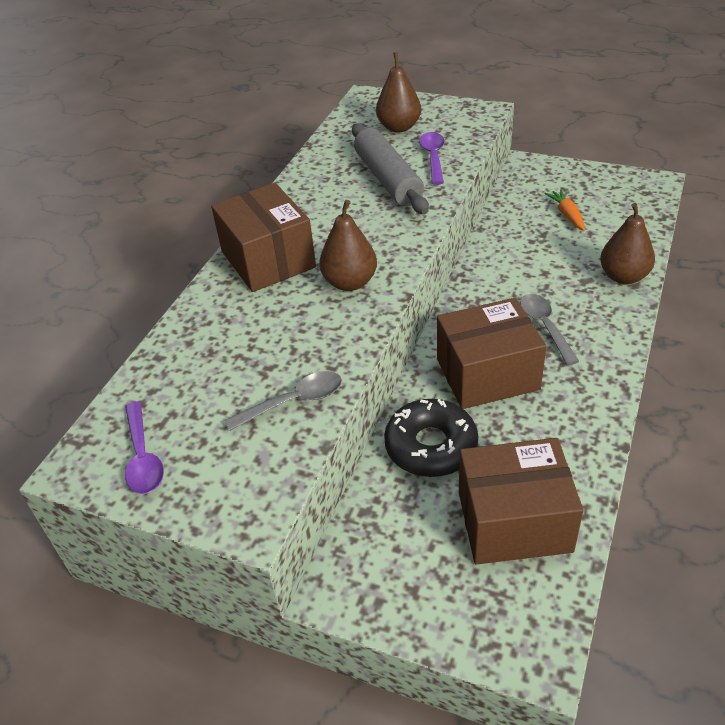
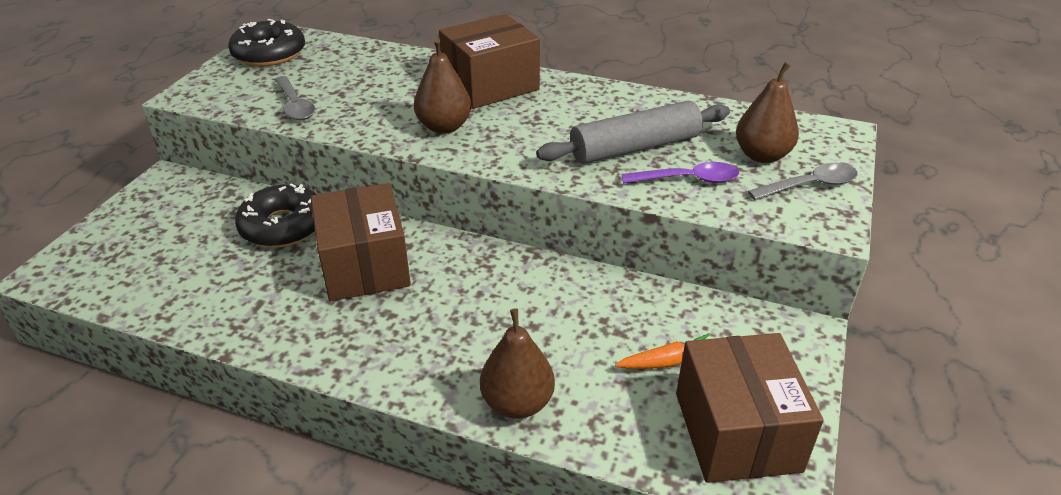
camera: 85 degrees right, 5 degrees down
purple spoon [125,401,164,494] -> black donut [228,19,305,67]
brown box [459,438,583,564] -> brown box moved to [676,333,824,483]
grey spoon [520,294,579,365] -> grey spoon moved to [748,163,858,200]

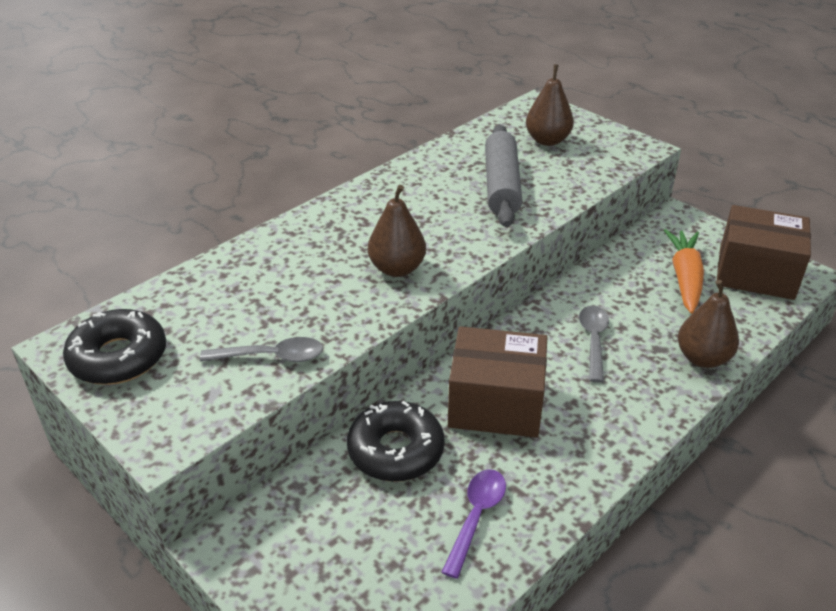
camera: 65 degrees left, 0 degrees up
brown box [439,14,540,109] -> none
orange carrot [615,333,710,369] -> orange carrot [664,229,704,314], size x1.67
purple spoon [621,162,739,183] -> purple spoon moved to [442,469,506,579]
grey spoon [748,163,858,200] -> grey spoon moved to [579,305,609,382]

